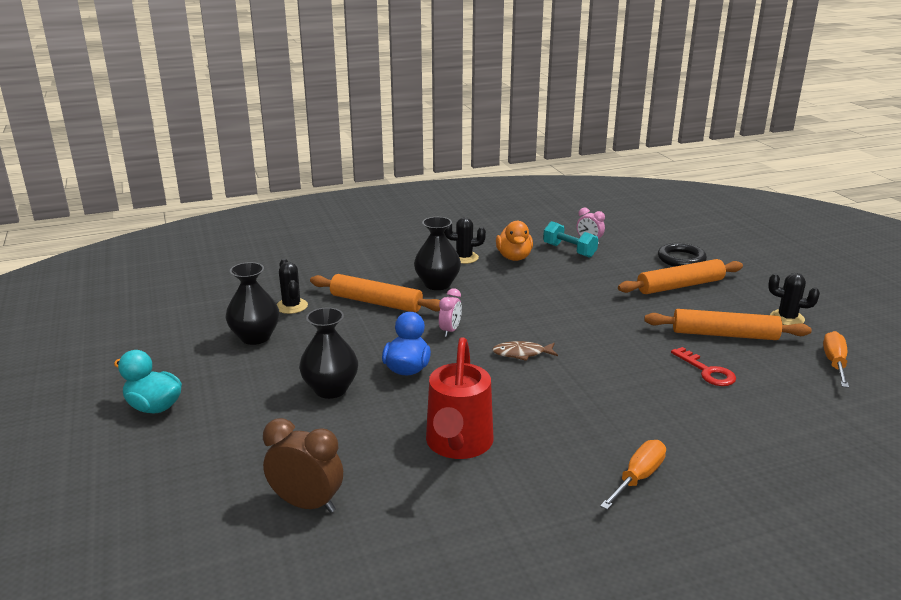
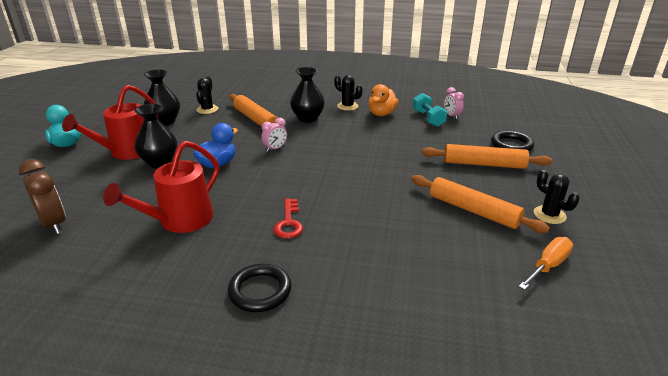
camera: 30 degrees right, 5 degrees up
brown fish [492,341,558,361] -> none
orange screwdriver [600,440,666,510] -> black ring [228,264,292,312]
red key [671,347,736,386] -> red key moved to [274,198,303,239]
none -> red watering can [62,85,159,160]

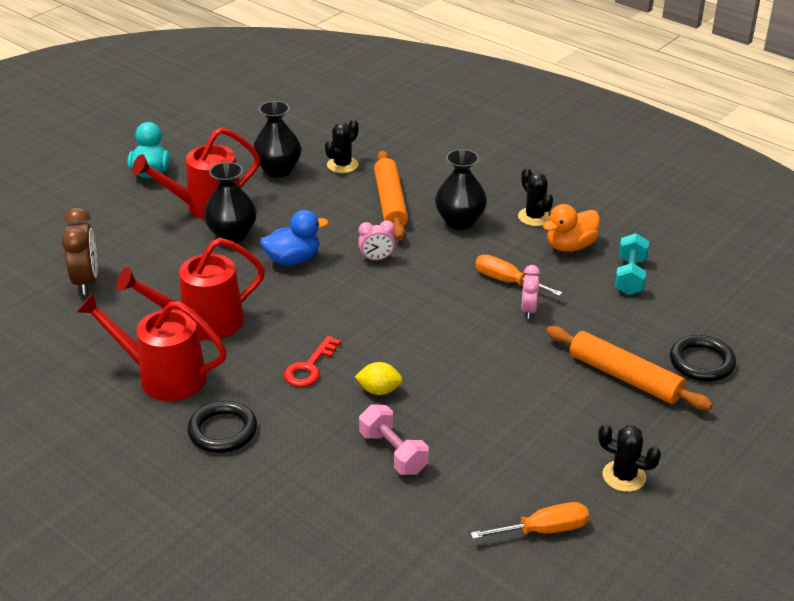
camera: 30 degrees right, 5 degrees up
orange rolling pin [411,175,550,233] -> none
pink clock [444,87,464,119] -> pink clock moved to [521,265,540,319]
black cactus [534,170,580,224] -> black cactus turned 60 degrees counterclockwise [598,424,661,492]
none -> red watering can [77,293,227,401]
none -> yellow lemon [355,362,403,395]
none -> pink dumbbell [359,404,429,475]
none -> orange screwdriver [475,254,562,296]

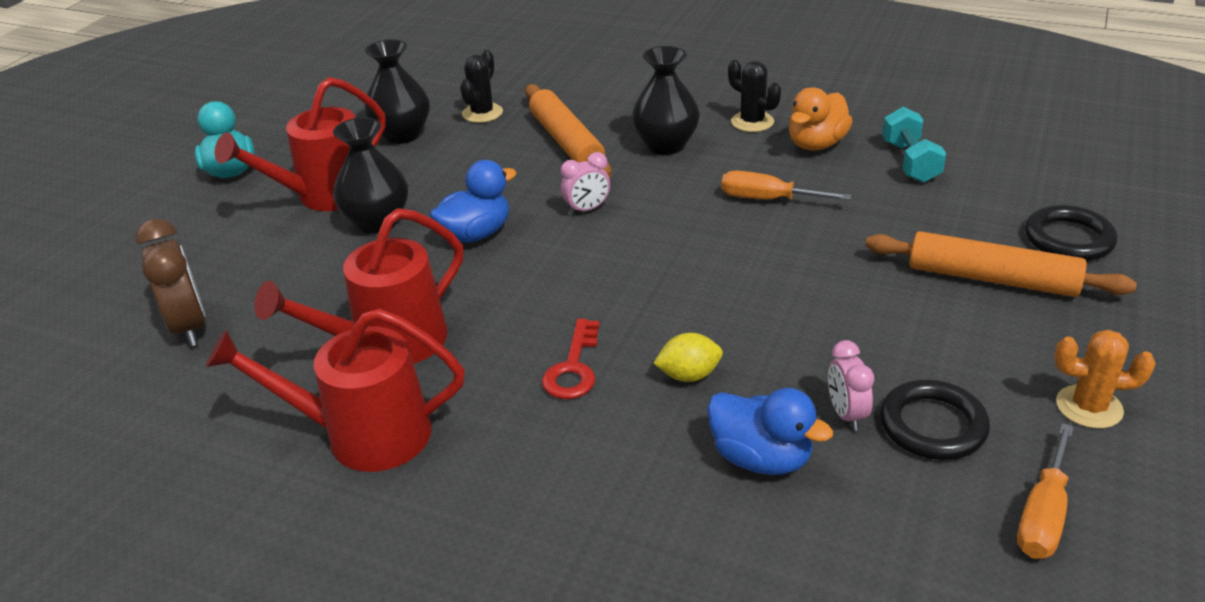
camera: 15 degrees left, 0 degrees up
black ring [187,401,257,453] -> black ring moved to [880,380,990,460]
pink dumbbell [359,404,429,475] -> blue duck [707,388,833,475]
orange screwdriver [470,502,589,539] -> orange screwdriver turned 150 degrees clockwise [1017,423,1074,559]
pink clock [521,265,540,319] -> pink clock moved to [828,340,874,431]
black cactus [598,424,661,492] -> orange cactus [1054,330,1156,429]

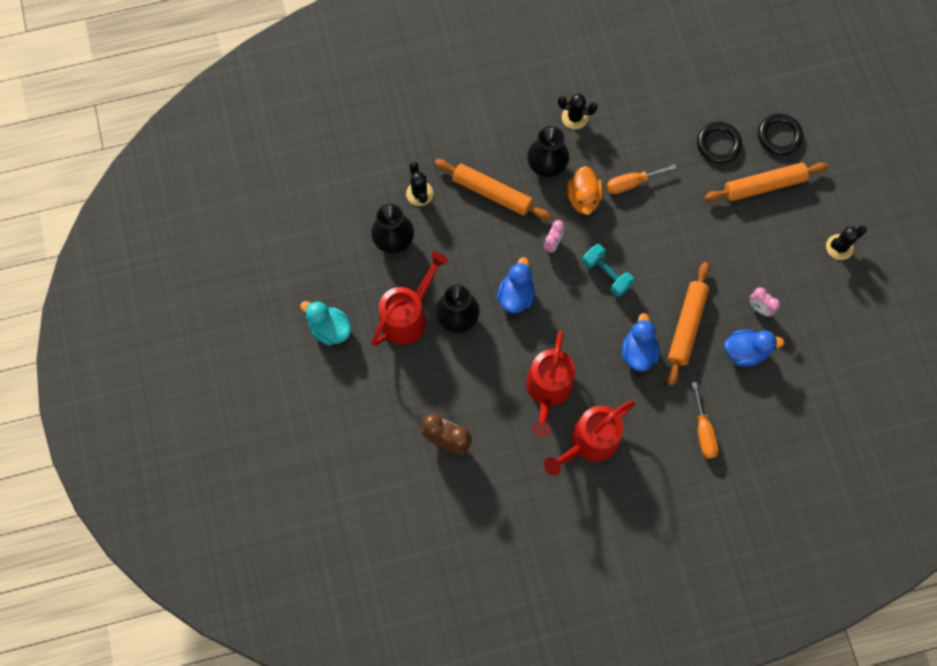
camera: 40 degrees left, 35 degrees up
red watering can [215,77,386,211] -> red watering can turned 150 degrees counterclockwise [371,252,448,346]
red key [542,318,600,399] -> blue duck [622,313,659,371]
yellow lemon [653,333,723,382] -> orange rolling pin [667,262,710,386]
orange duck [789,87,853,150] -> orange duck moved to [567,166,603,215]
black ring [880,380,990,460] -> black ring moved to [697,122,742,164]
turquoise dumbbell [882,107,946,183] -> turquoise dumbbell moved to [583,244,635,297]
orange screwdriver [1017,423,1074,559] -> orange screwdriver moved to [692,382,719,459]
orange cactus [1054,330,1156,429] -> black cactus [826,225,867,260]

